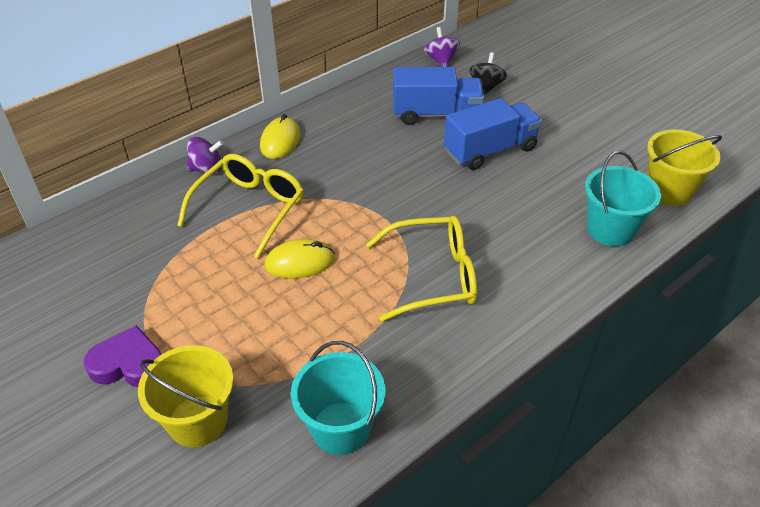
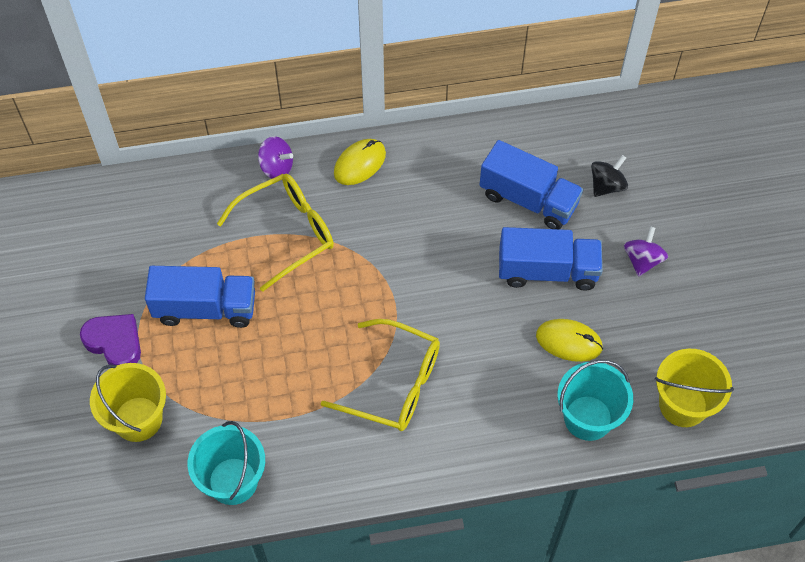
camera: 30 degrees right, 15 degrees up
yellow mouse [264,239,335,279] -> yellow mouse moved to [536,319,603,362]
purple spinning top [424,27,460,67] -> purple spinning top moved to [624,227,668,277]
none -> blue truck [145,266,255,328]

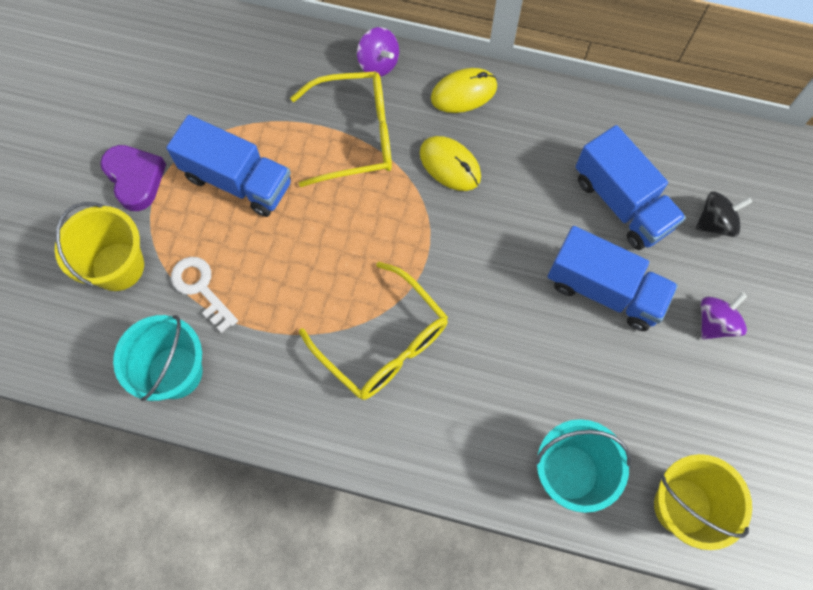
camera: 25 degrees right, 10 degrees up
yellow mouse [536,319,603,362] -> yellow mouse moved to [420,136,481,191]
none -> white key [171,257,238,333]

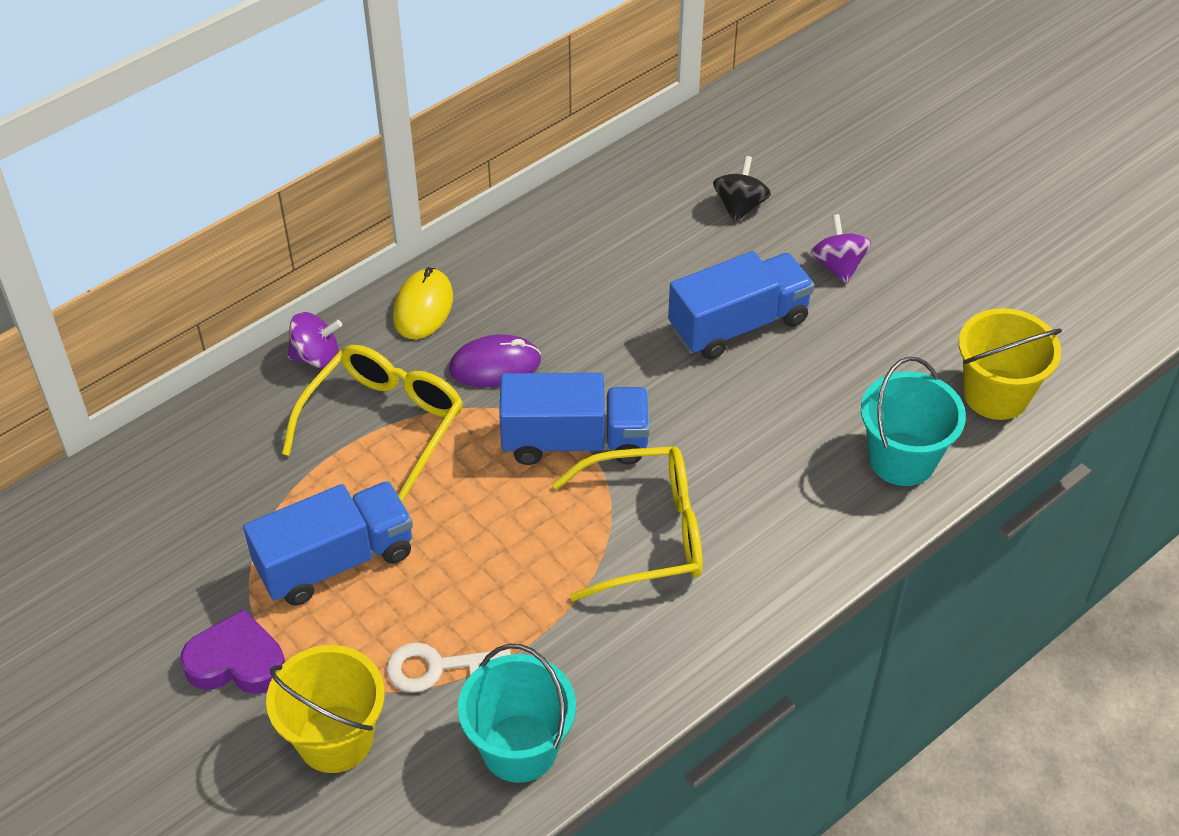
camera: 55 degrees left, 20 degrees down
yellow mouse [420,136,481,191] -> purple mouse [449,334,541,388]
blue truck [575,125,686,250] -> blue truck moved to [499,373,650,465]

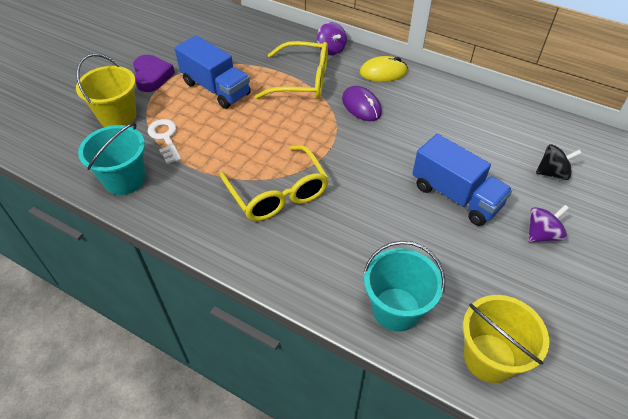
camera: 70 degrees right, 0 degrees up
blue truck [499,373,650,465] -> none

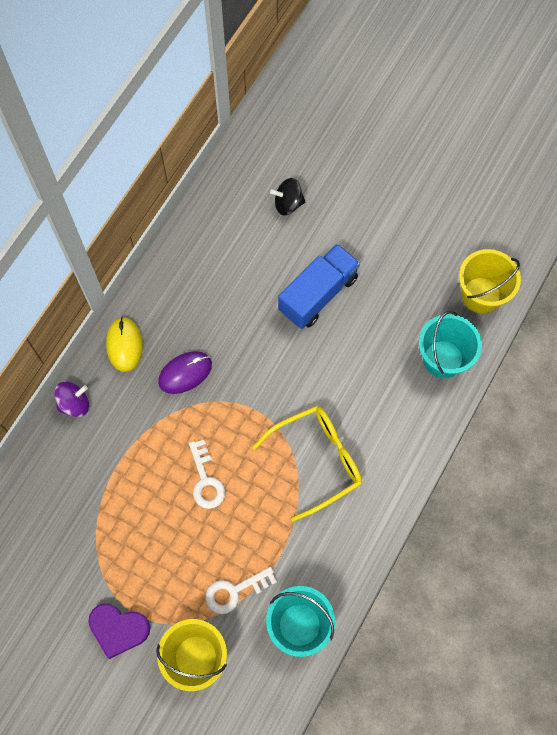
camera: 90 degrees left, 20 degrees up
purple heart [133,55,175,92] -> purple heart turned 150 degrees counterclockwise [88,603,150,659]
blue truck [174,35,251,109] -> none
yellow glasses [255,41,328,99] -> none
purple spinning top [528,205,569,242] -> none
black spinning top [536,144,582,180] -> black spinning top turned 90 degrees counterclockwise [270,178,305,216]
none -> white key [189,440,225,509]

